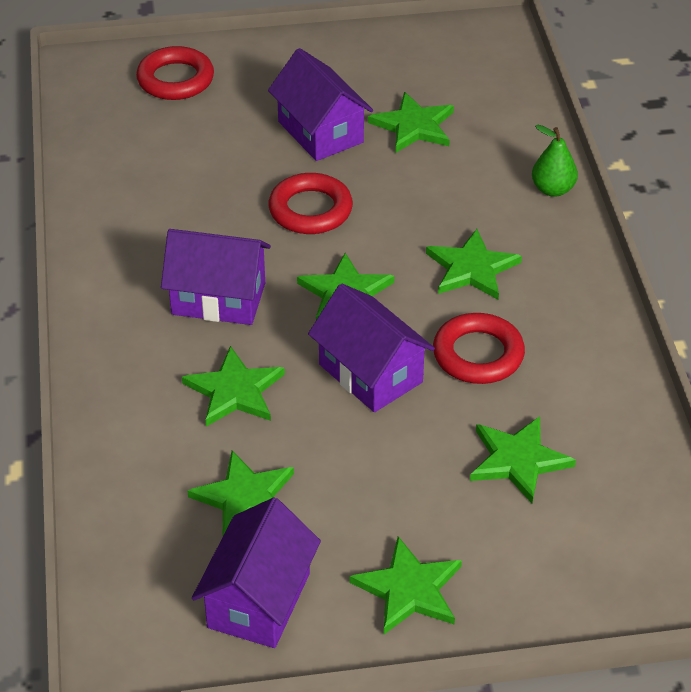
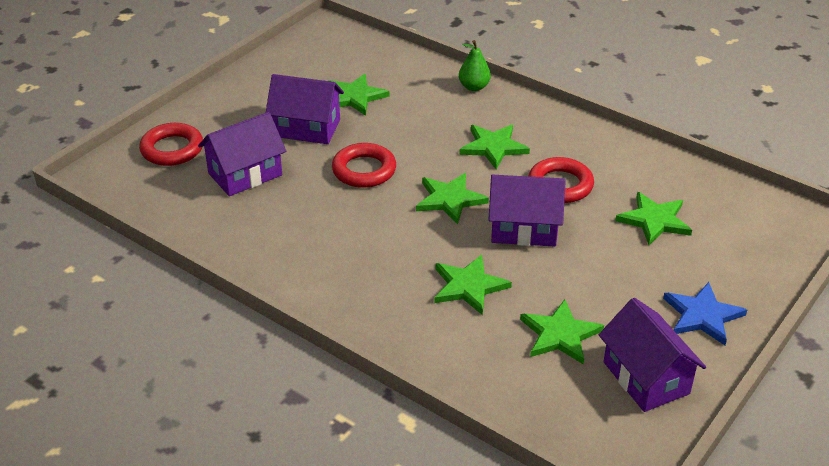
camera: 45 degrees left, 5 degrees down
purple house [161,229,271,325] -> purple house moved to [198,112,286,196]
green star [350,536,462,634] -> blue star [663,282,747,345]

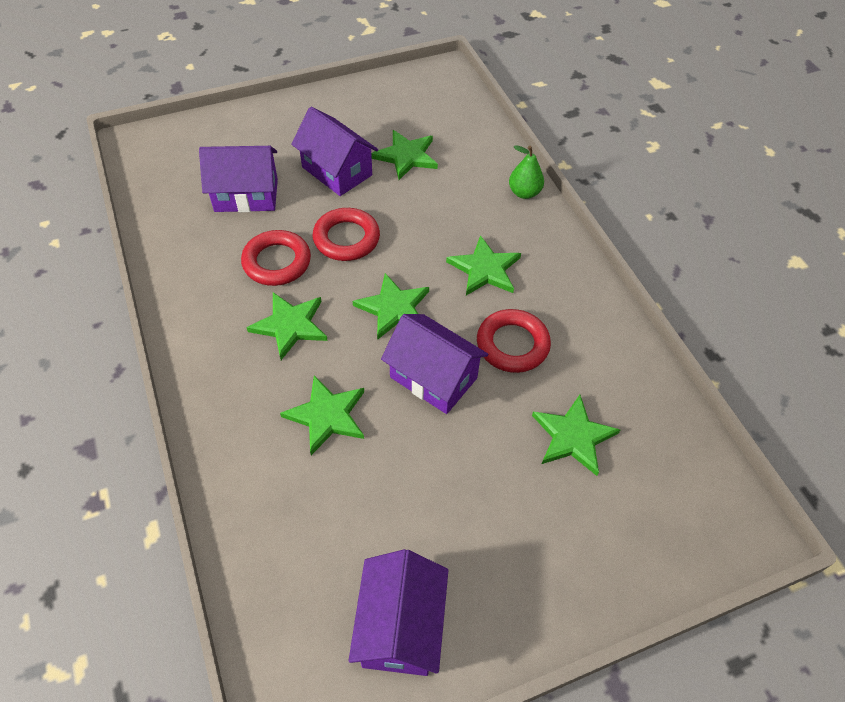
camera: 30 degrees right, 15 degrees up
red ring [139,123,203,166] -> red ring moved to [241,230,311,286]
green star [520,300,604,364] -> green star moved to [246,292,328,360]
blue star [663,282,747,345] -> none

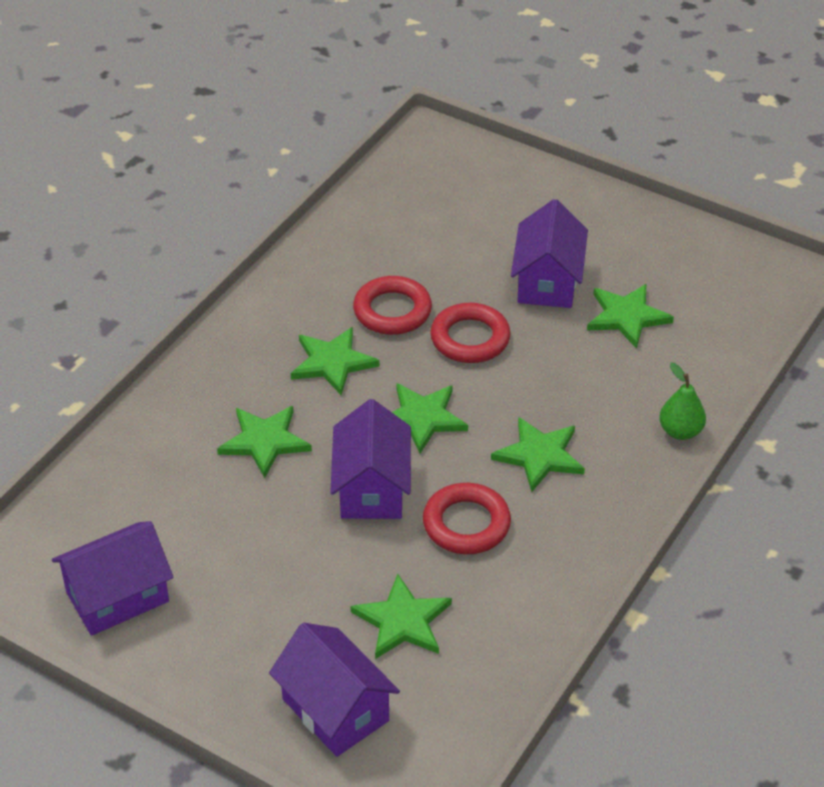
camera: 55 degrees right, 10 degrees down
purple house [199,146,278,212] -> purple house moved to [269,623,400,757]

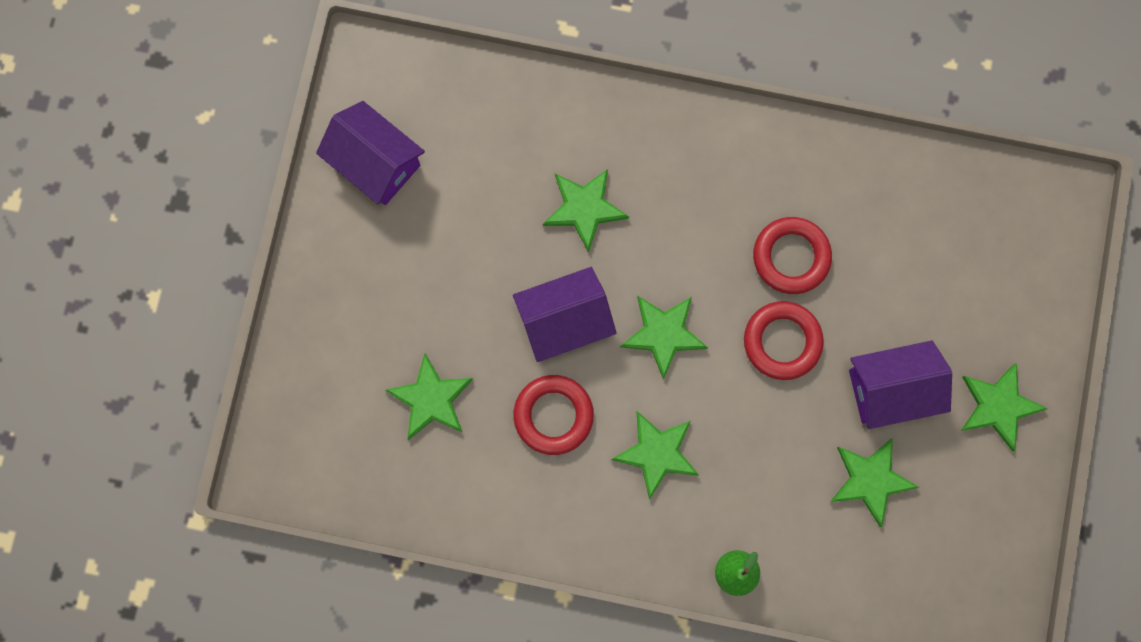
camera: 70 degrees right, 35 degrees up
purple house [269,623,400,757] -> none
green star [291,327,379,395] -> green star moved to [961,363,1048,452]

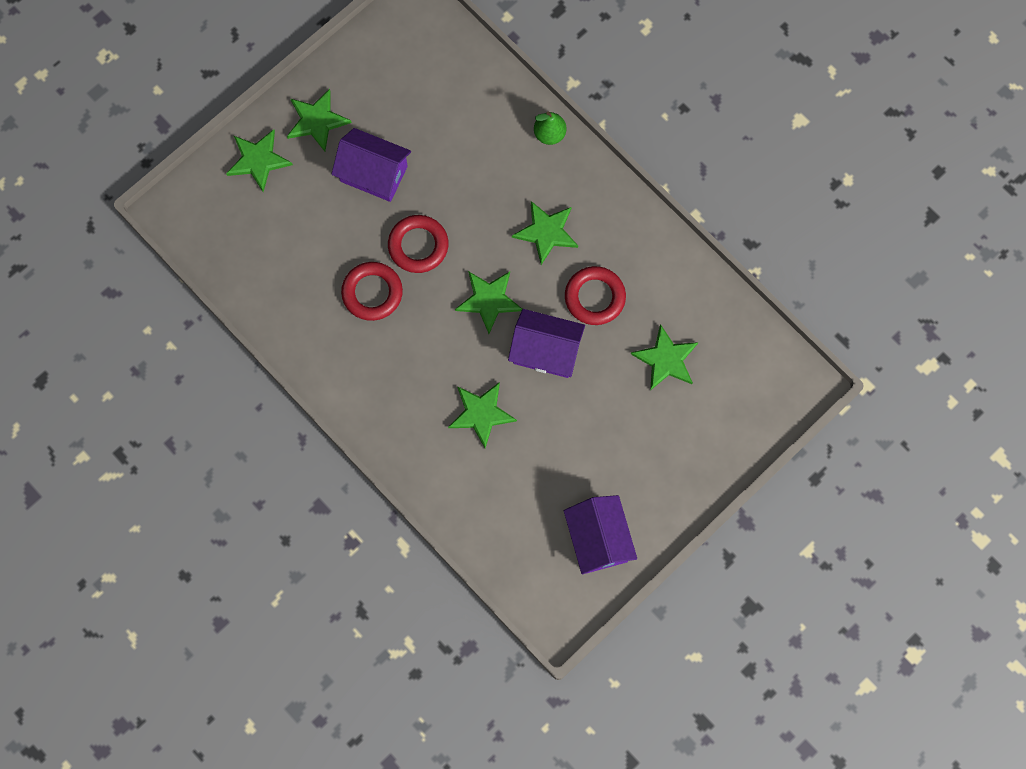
camera: 145 degrees left, 5 degrees down
green star [830,438,920,527] -> green star moved to [226,129,293,192]

